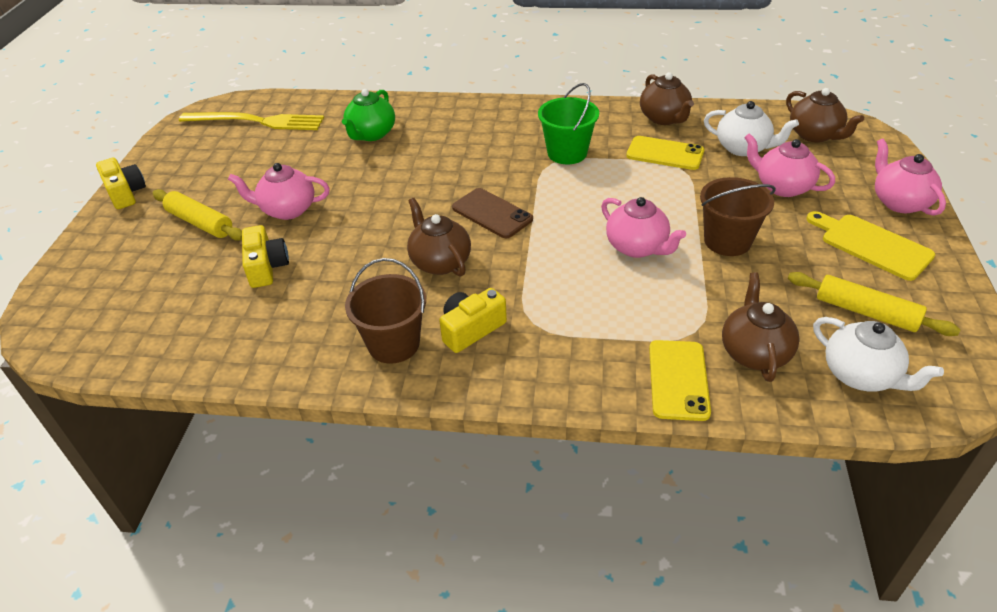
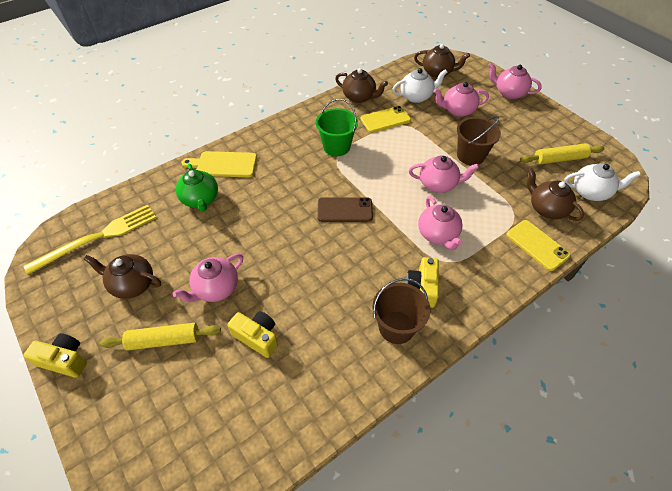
camera: 45 degrees left, 10 degrees up
brown teapot [407,198,471,277] -> brown teapot moved to [84,254,161,299]
yellow cutting board [807,211,935,281] -> yellow cutting board moved to [182,151,257,177]
none -> pink teapot [418,196,463,250]

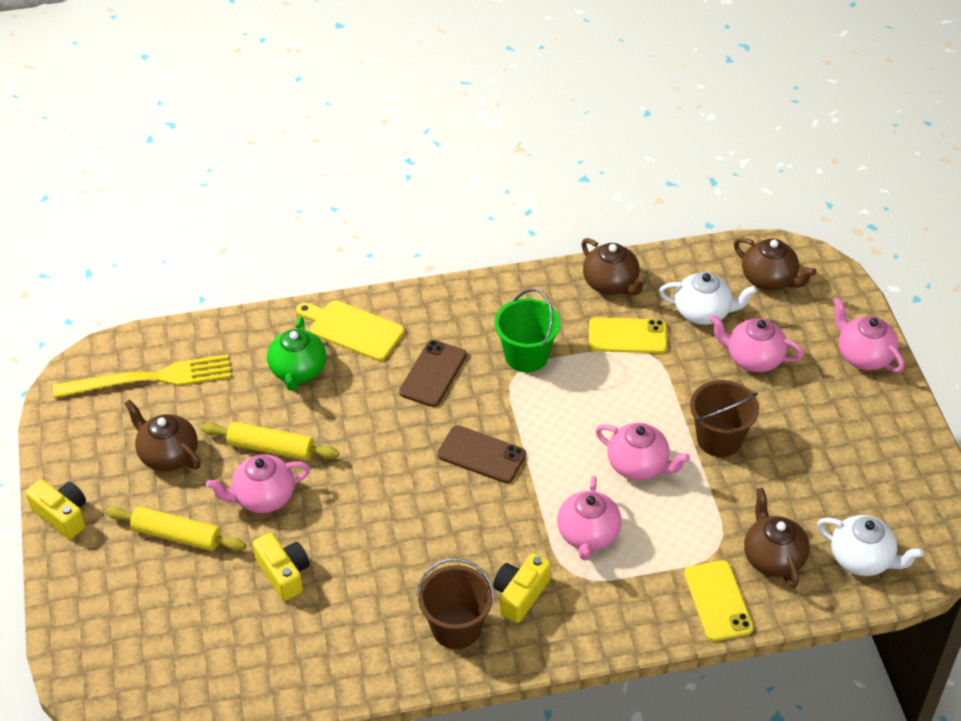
camera: 25 degrees right, 5 degrees down
yellow rolling pin [520,143,604,165] -> yellow rolling pin moved to [202,422,339,460]
none -> brown phone [399,340,467,407]

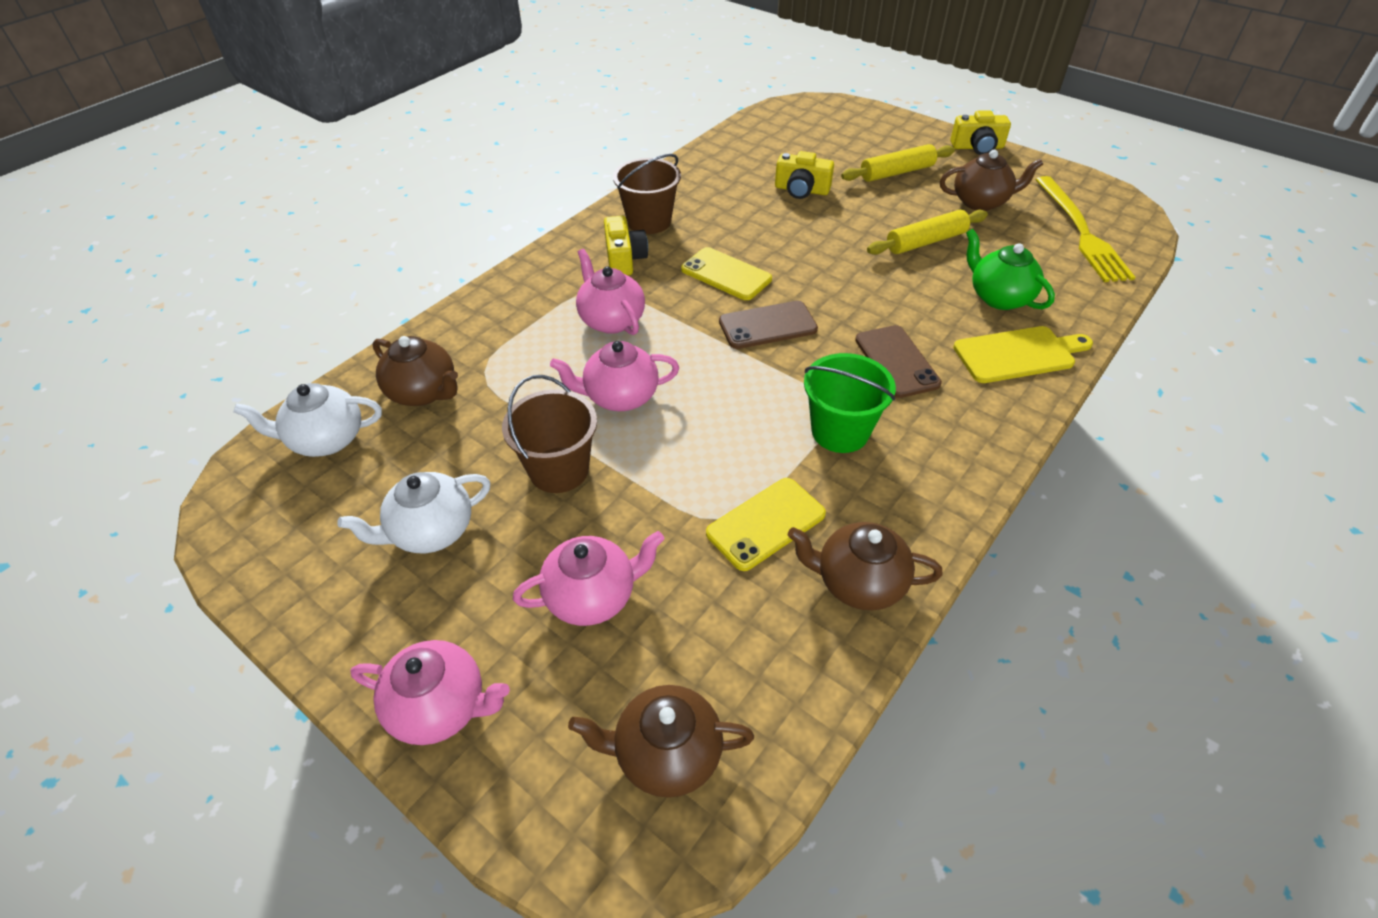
camera: 140 degrees right, 0 degrees up
yellow fork [53,354,231,398] -> yellow fork turned 45 degrees counterclockwise [1035,176,1136,282]
pink teapot [206,455,310,513] -> none
white teapot [659,272,757,325] -> white teapot moved to [337,472,491,553]
yellow phone [684,560,754,641] -> yellow phone moved to [681,247,772,300]

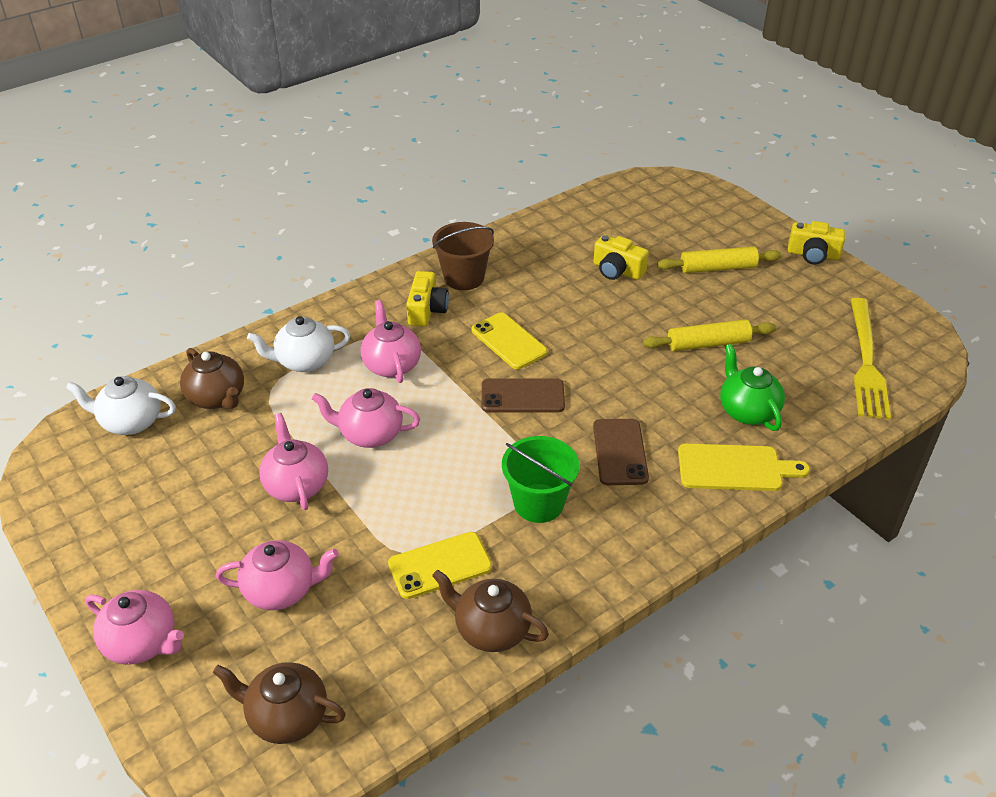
camera: 15 degrees right, 5 degrees down
white teapot [337,472,491,553] -> white teapot moved to [247,316,351,372]
brown bucket [502,375,597,493] -> pink teapot [259,413,328,510]
brown teapot [940,150,1043,211] -> none

